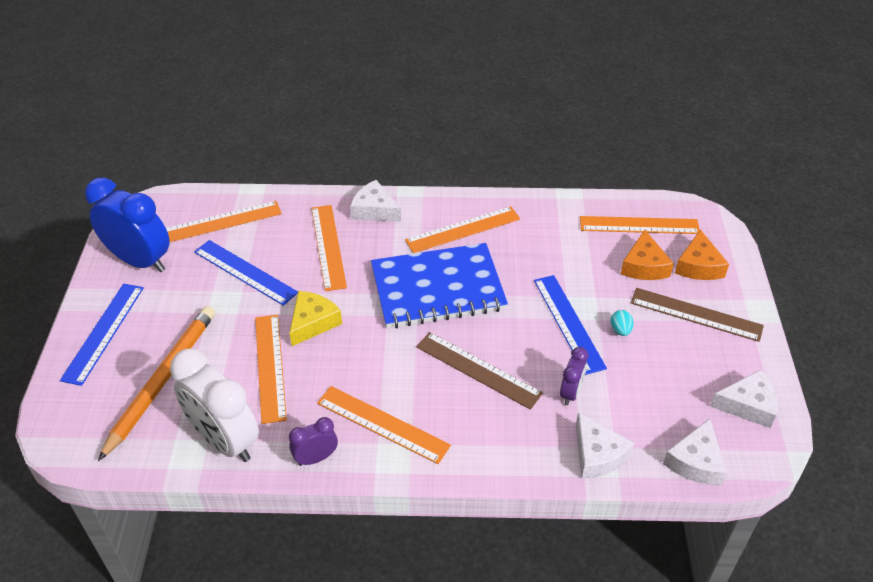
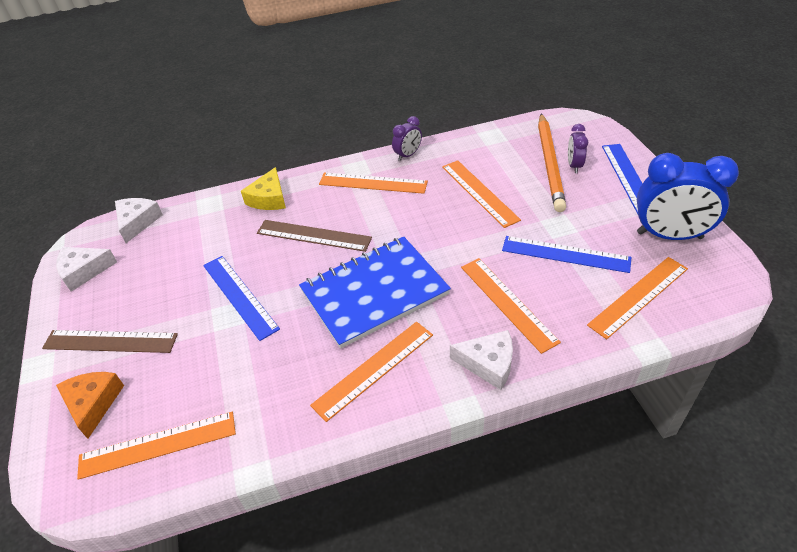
camera: 165 degrees right, 0 degrees up
white clock [170,349,259,462] -> none
yellow cheese [289,291,342,346] -> yellow cheese moved to [241,167,286,210]
purple clock [560,347,589,405] -> purple clock moved to [568,124,588,173]
white cheese [576,413,634,479] -> none
turquoise egg [610,310,634,336] -> none
orange cheese [621,230,674,280] -> none

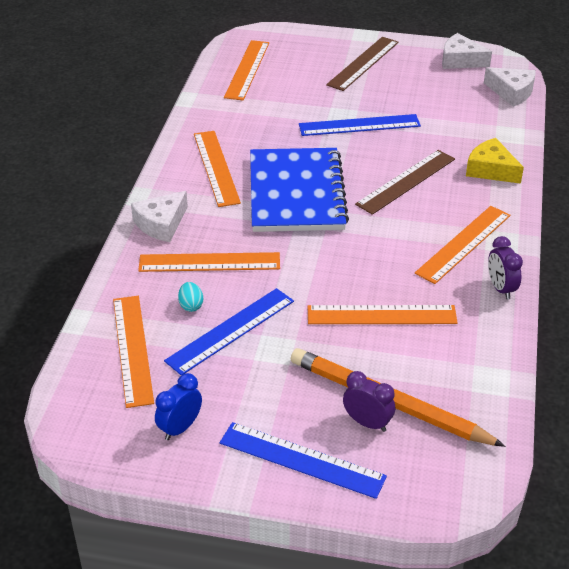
camera: 115 degrees right, 5 degrees down
white cheese [56,247,117,292] -> white cheese turned 75 degrees counterclockwise [442,33,492,69]
orange cheese [56,372,124,439] -> none
blue clock [637,153,739,240] -> blue clock [155,373,202,440], size x0.49
none -> turquoise egg [178,282,203,312]

